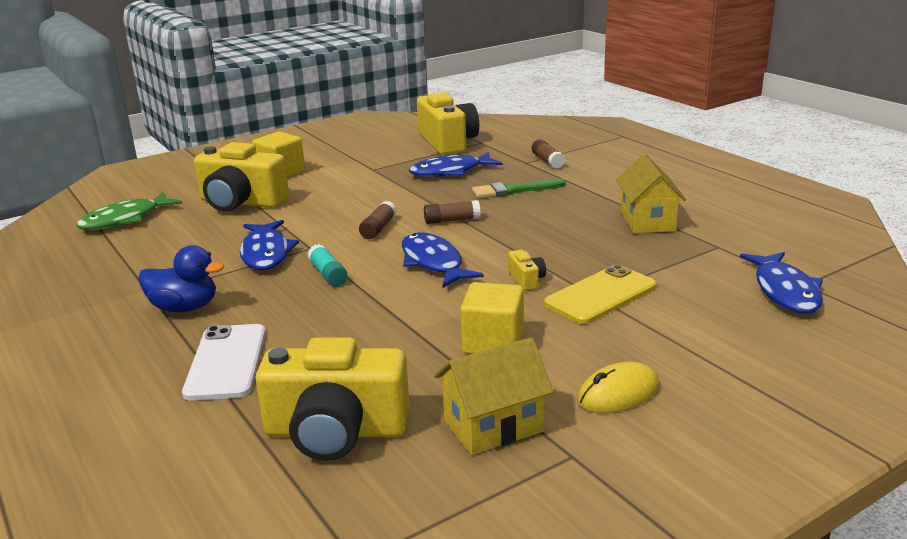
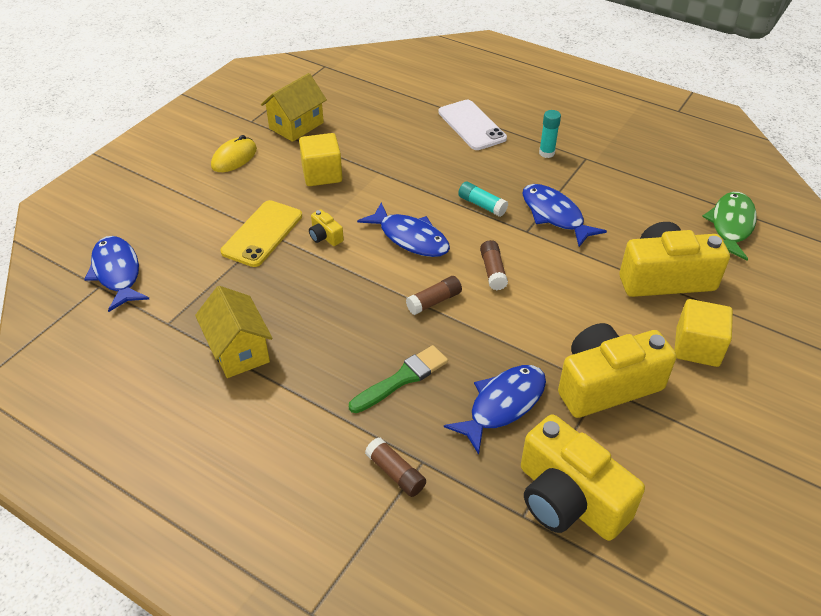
camera: 155 degrees right, 20 degrees up
blue duck [138,245,224,312] -> turquoise glue stick [539,110,561,158]
yellow camera [256,337,410,461] -> yellow camera moved to [558,323,677,418]

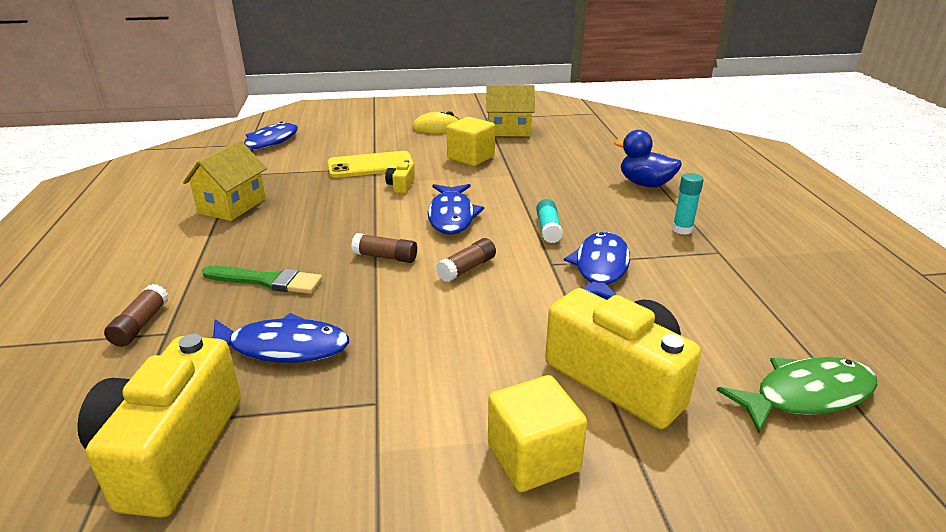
camera: 50 degrees right, 15 degrees down
white phone [438,100,507,150] -> blue duck [614,130,682,188]
yellow camera [558,323,677,418] -> none

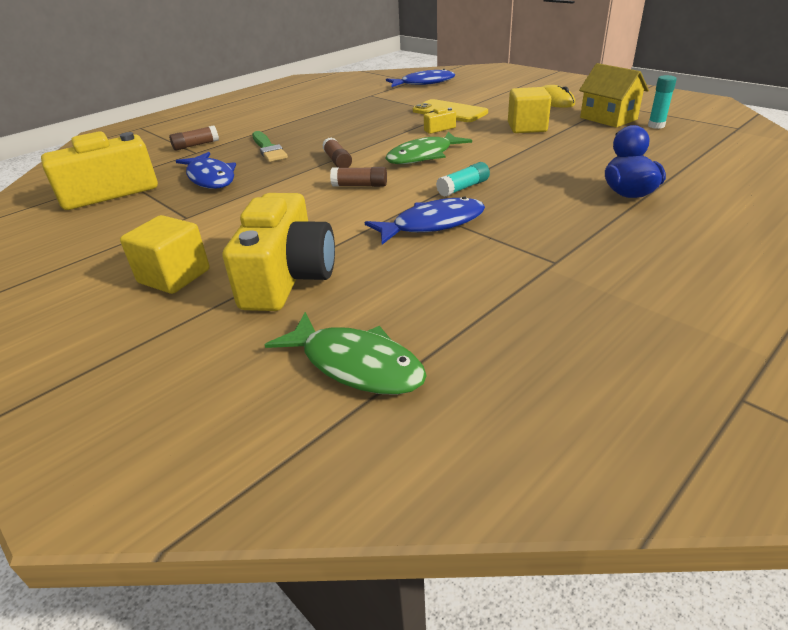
camera: 55 degrees right, 5 degrees up
yellow house [183,140,267,221] -> none
blue fish [428,184,484,235] -> green fish [385,132,472,164]
turquoise glue stick [672,173,704,235] -> turquoise glue stick moved to [648,75,677,129]

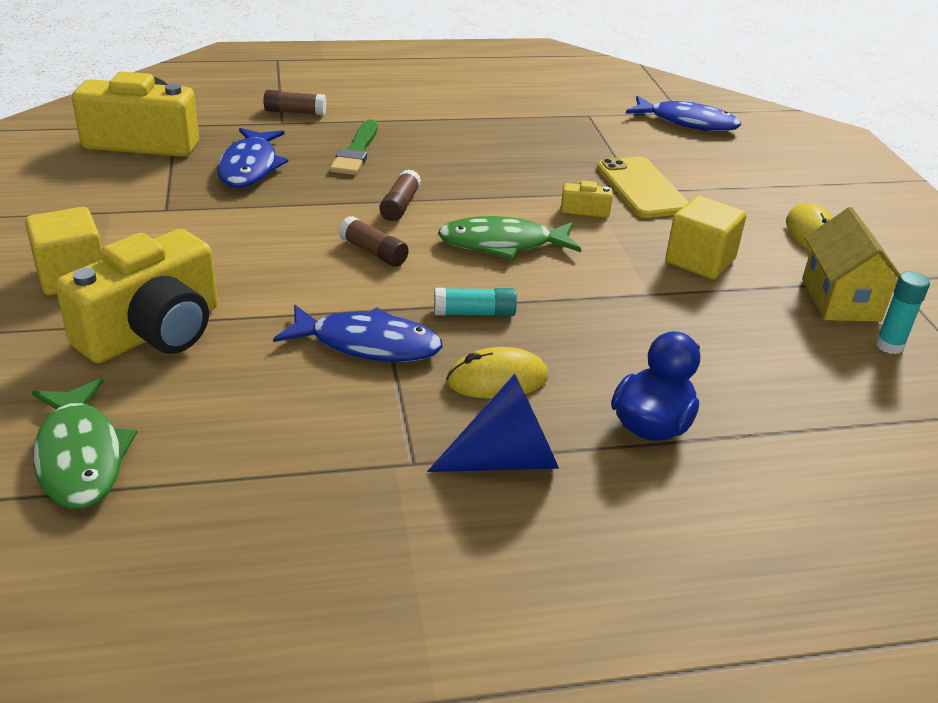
camera: 30 degrees right, 0 degrees up
none -> blue cone [427,374,559,472]
none -> yellow mouse [446,347,548,399]

